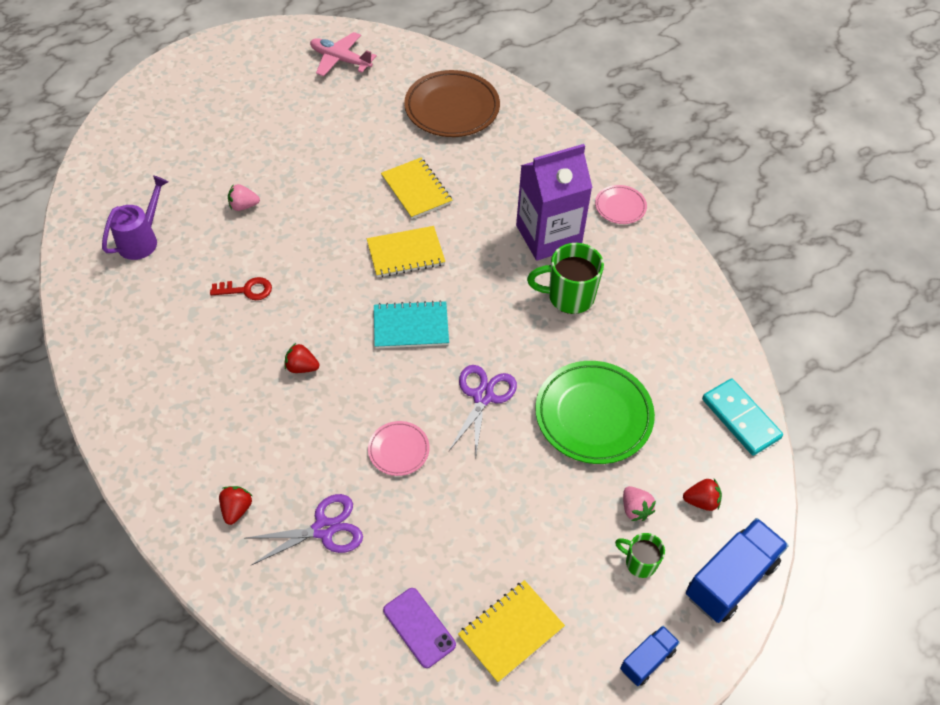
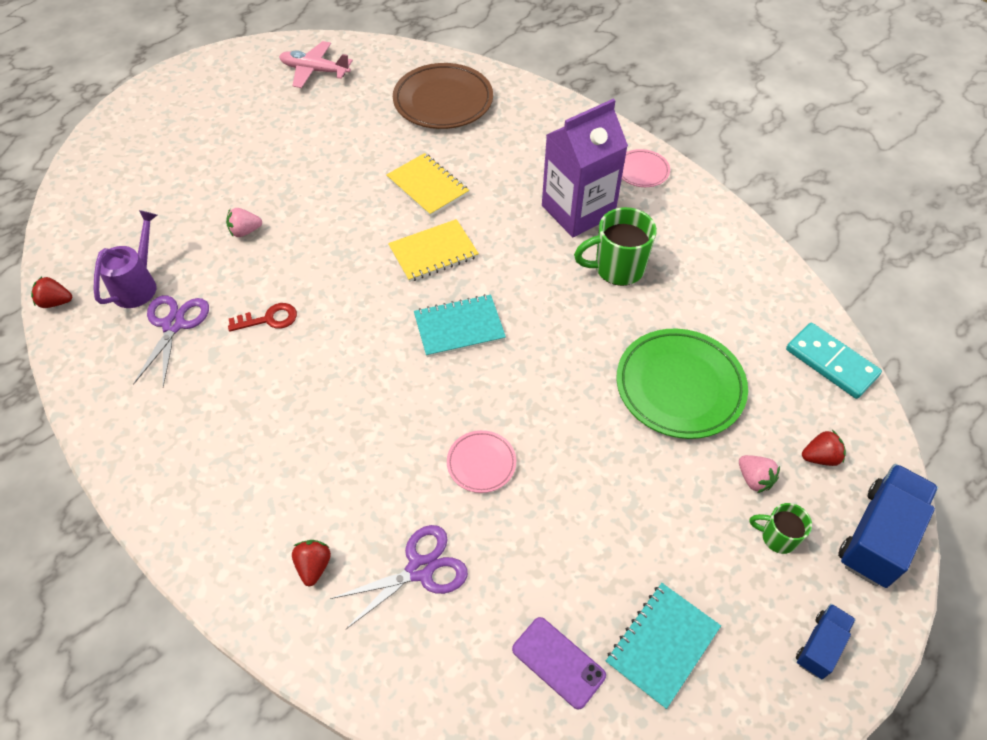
camera: 10 degrees left, 0 degrees up
red strawberry [285,343,319,373] -> red strawberry moved to [31,277,72,308]
purple scissors [449,365,517,460] -> purple scissors moved to [133,295,209,387]
yellow notebook [458,580,565,683] -> turquoise notebook [606,583,721,709]

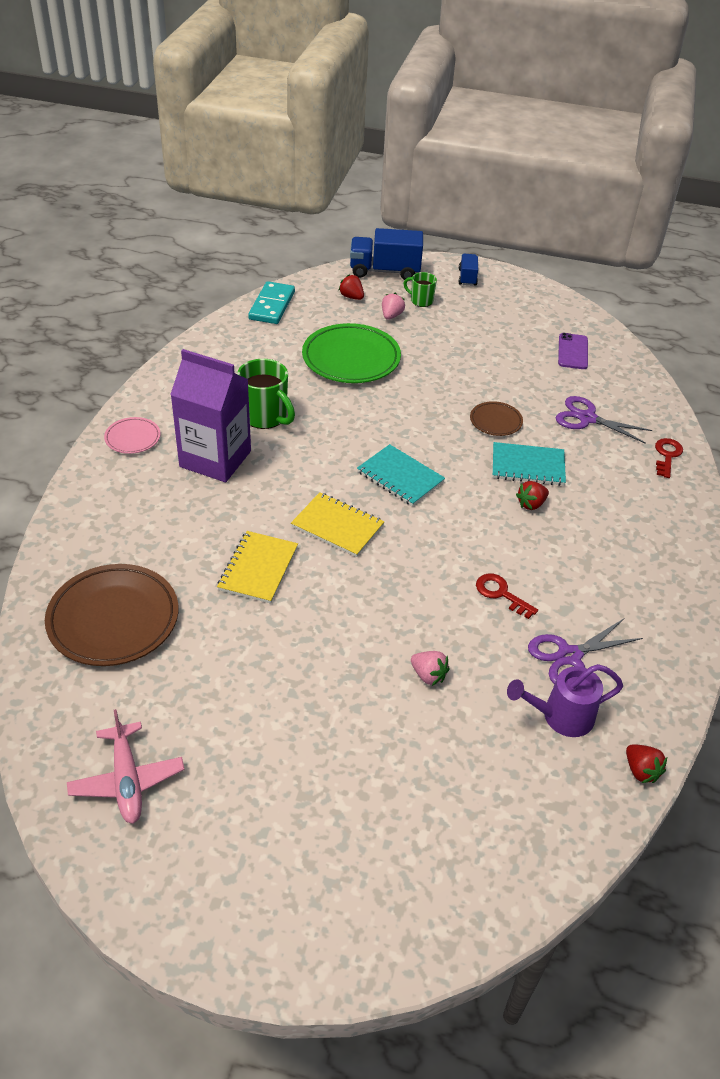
camera: 125 degrees left, 10 degrees down
red strawberry [292,540,331,587] -> red strawberry moved to [516,481,549,510]
pink plate [447,430,516,493] -> brown plate [470,401,523,436]
turquoise notebook [606,583,721,709] -> turquoise notebook moved to [492,442,566,486]
green mug [750,503,812,554] -> green mug turned 135 degrees clockwise [404,272,437,307]
blue truck [796,604,855,679] -> blue truck turned 90 degrees clockwise [459,254,478,286]
none -> red key [655,438,683,478]

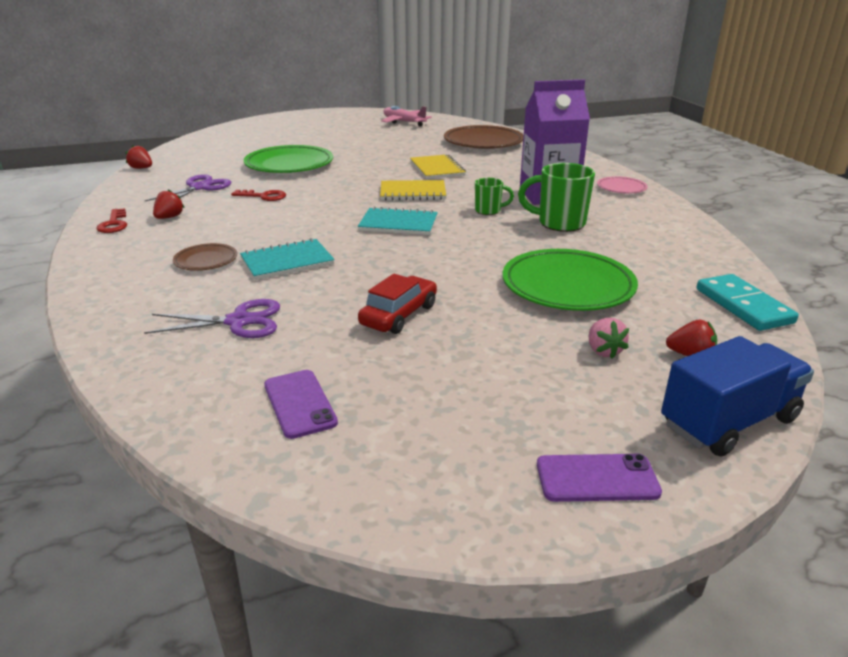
camera: 150 degrees right, 15 degrees down
green mug [404,272,437,307] -> green mug moved to [475,178,514,215]
pink strawberry [411,651,450,686] -> green plate [244,145,333,173]
blue truck [459,254,478,286] -> purple phone [537,454,662,502]
brown plate [470,401,523,436] -> brown plate moved to [173,243,237,271]
purple watering can [507,664,623,737] -> none
red strawberry [516,481,549,510] -> red strawberry moved to [153,189,185,219]
red key [655,438,683,478] -> red key moved to [96,208,127,233]
none -> red car [358,274,437,334]

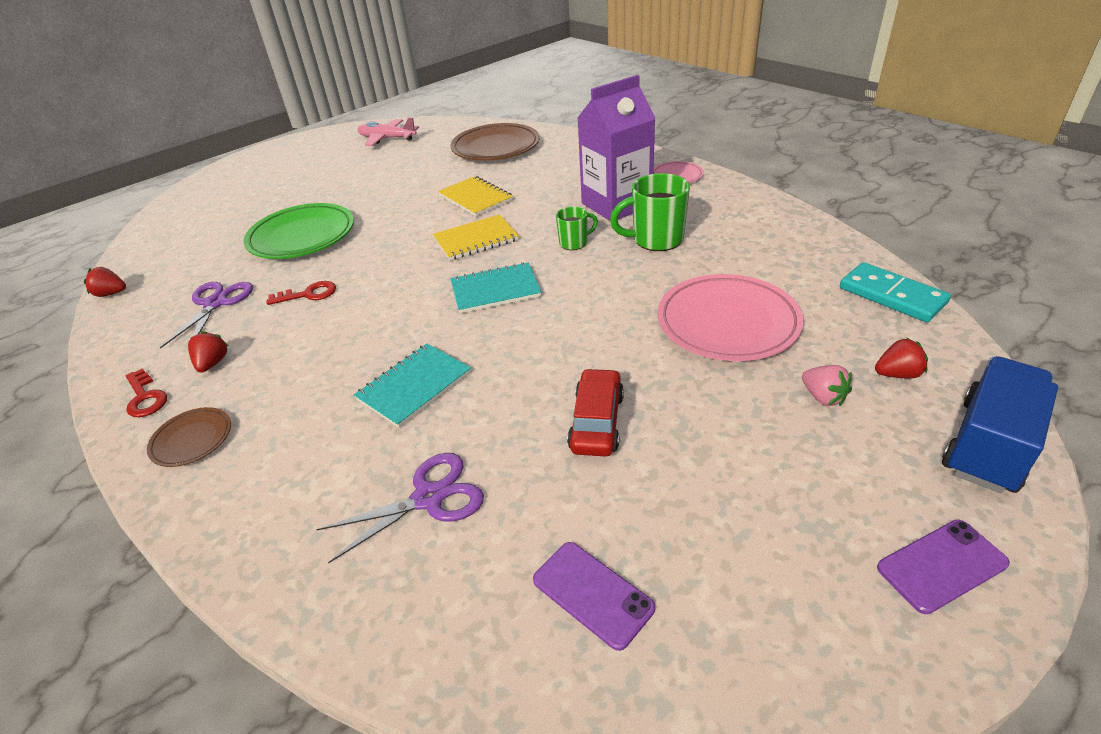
camera: 20 degrees left, 10 degrees up
brown plate [173,243,237,271] -> brown plate moved to [147,407,231,467]
green plate [503,249,638,311] -> pink plate [658,274,804,361]

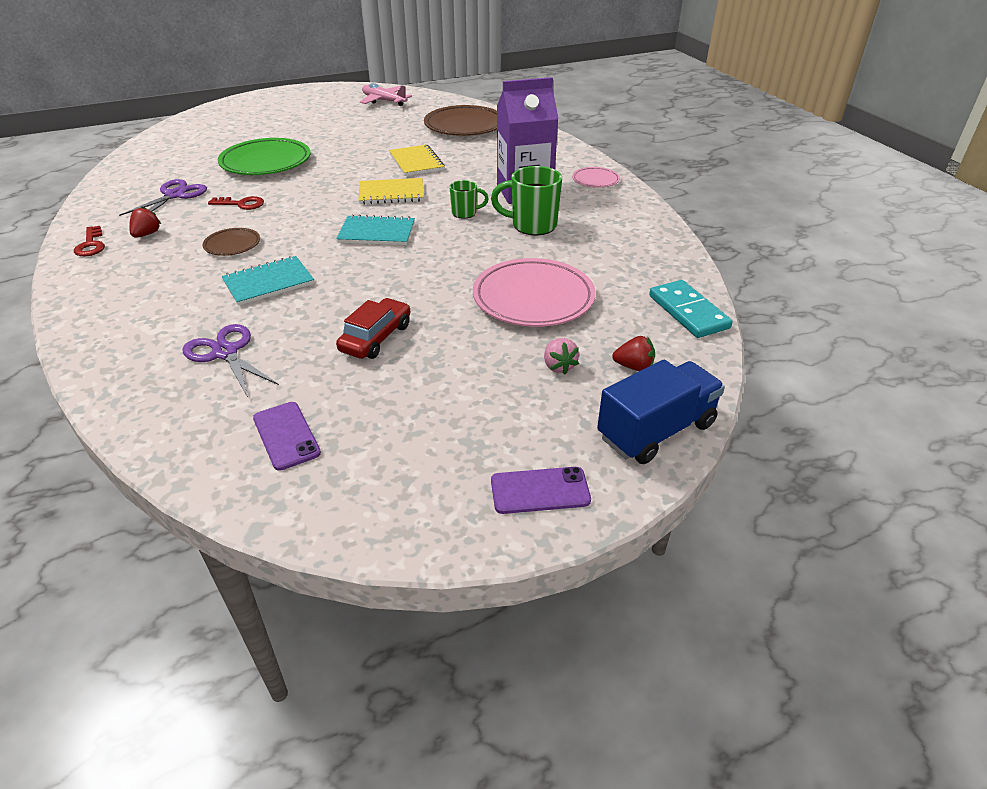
camera: 15 degrees right, 0 degrees up
red strawberry [84,267,126,297] -> none
brown plate [147,407,231,467] -> brown plate moved to [202,228,260,256]
purple scissors [316,453,484,563] -> purple scissors turned 120 degrees counterclockwise [182,324,279,397]

